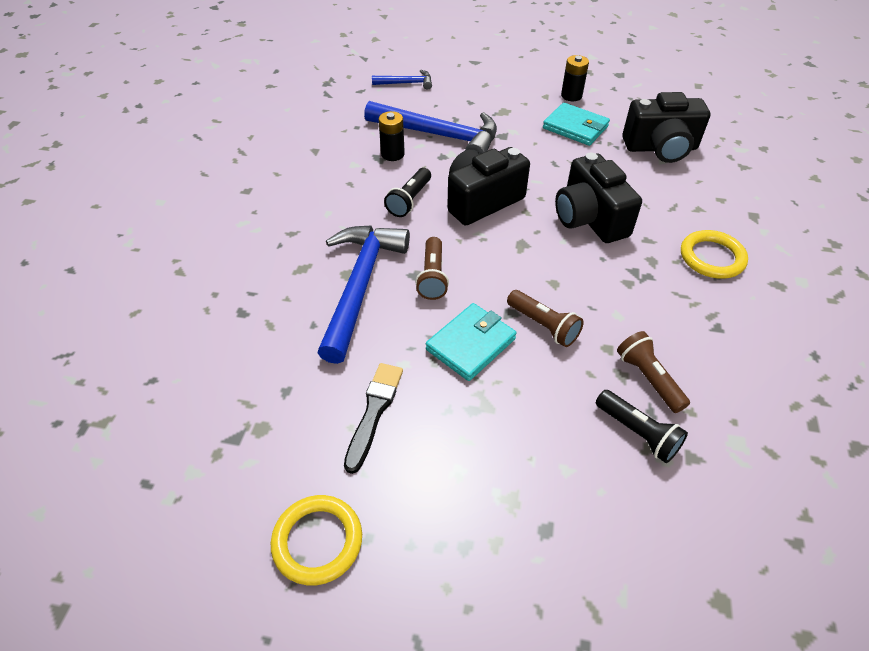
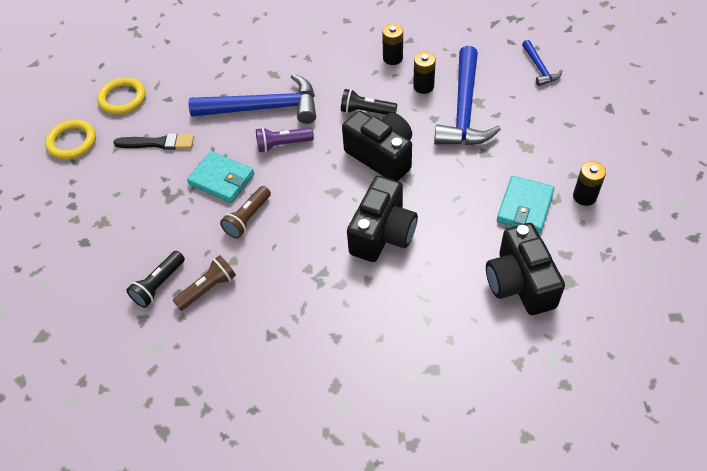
camera: 80 degrees right, 5 degrees up
brown flashlight [415,237,449,300] -> purple flashlight [256,127,314,153]
black camera [555,153,642,243] -> black camera turned 150 degrees clockwise [347,176,418,262]
yellow ring [681,230,748,279] -> yellow ring moved to [97,77,146,115]
none -> black battery [382,24,403,65]

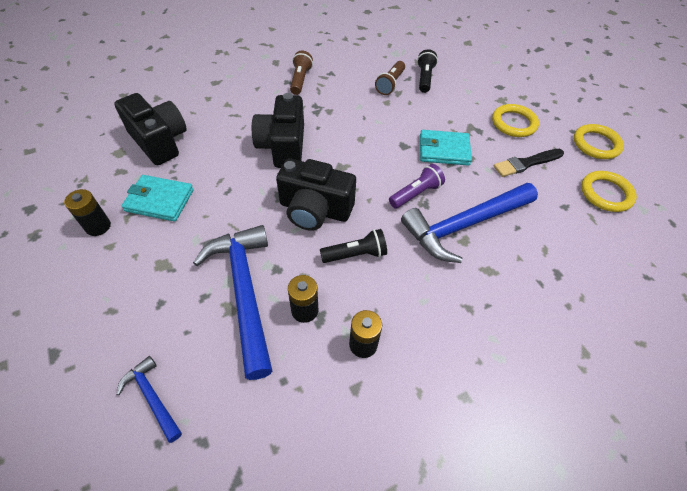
camera: 150 degrees right, 0 degrees up
brown flashlight [220,186,271,238] -> brown flashlight moved to [290,51,313,95]
turquoise wallet [497,176,555,233] -> turquoise wallet turned 75 degrees counterclockwise [122,175,194,221]
none -> yellow ring [492,104,539,137]

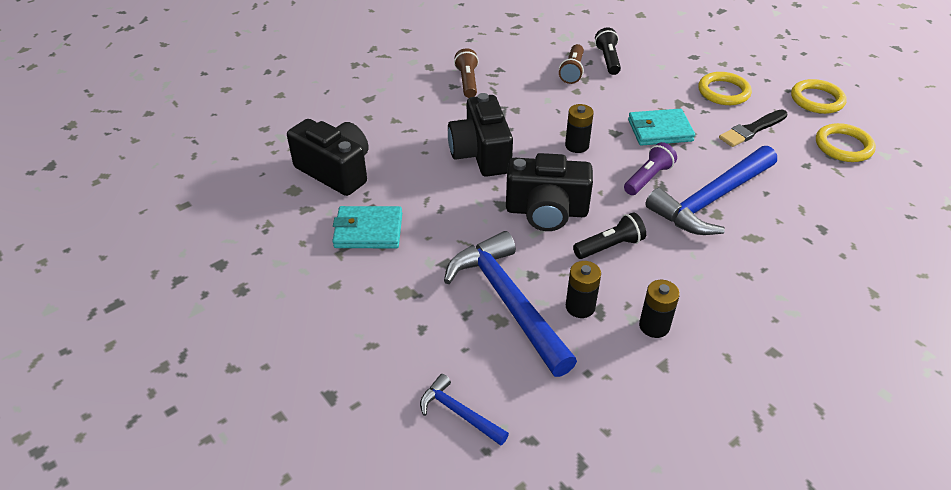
camera: 10 degrees left, 10 degrees down
black battery [64,189,111,236] -> black battery moved to [565,104,594,153]

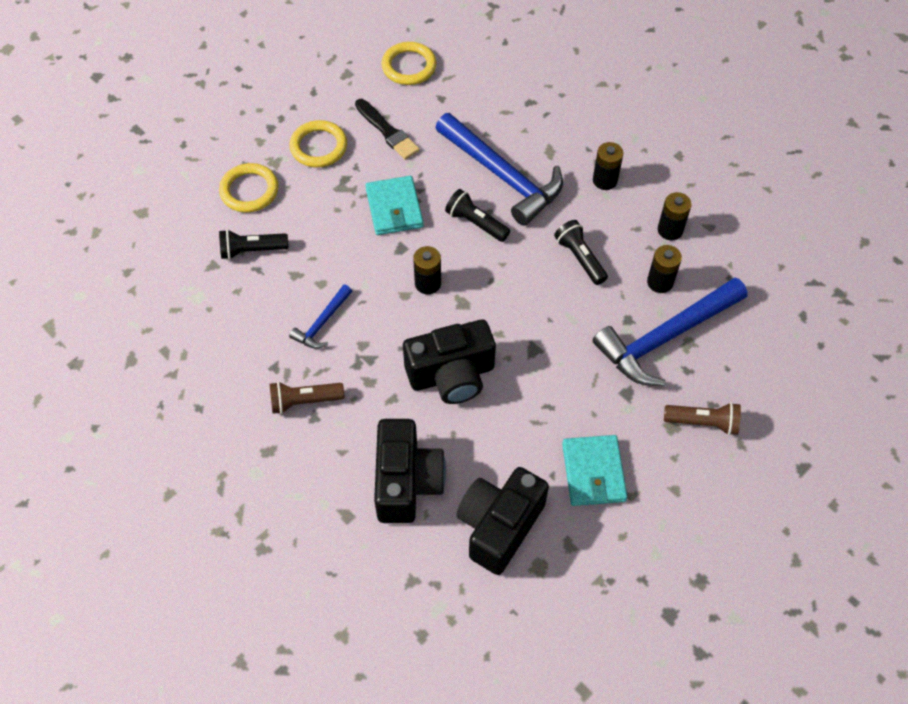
camera: 95 degrees left, 15 degrees up
blue hammer [420,374,509,446] -> blue hammer moved to [289,284,352,349]
black camera [506,153,593,231] -> black camera moved to [374,419,446,523]
brown flashlight [559,44,584,84] -> brown flashlight moved to [664,402,741,435]
purple flashlight [624,142,677,195] -> black flashlight [445,189,510,242]
yellow ring [791,79,847,114] -> yellow ring moved to [219,163,279,212]
none -> black battery [593,142,623,190]

